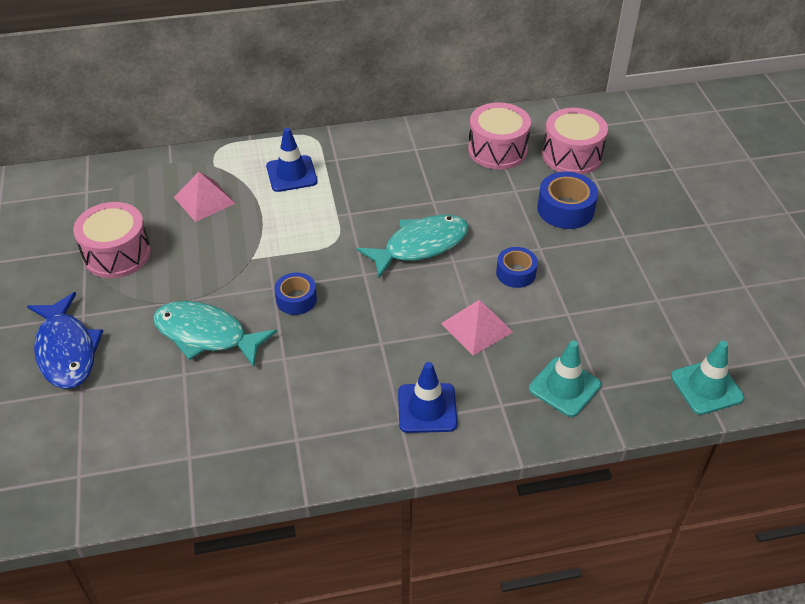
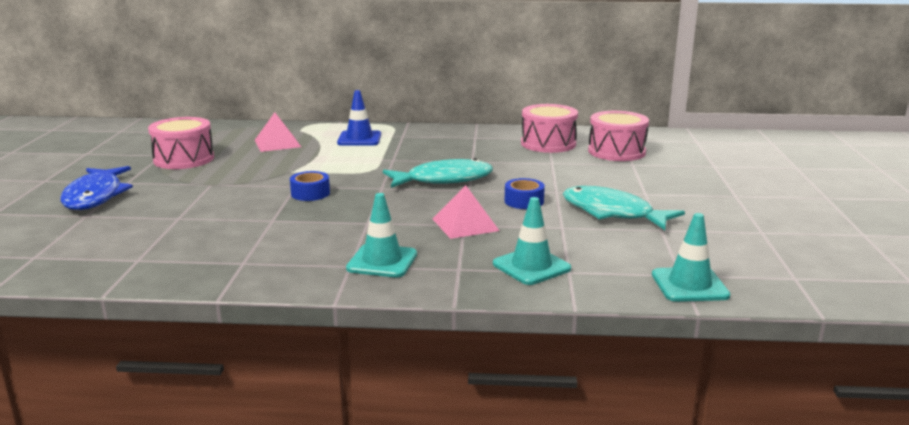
camera: 15 degrees right, 25 degrees down
turquoise fish [153,301,277,367] -> turquoise fish moved to [563,186,685,230]
blue traffic cone [398,362,457,433] -> turquoise traffic cone [346,193,417,278]
blue tape [537,172,598,229] -> none

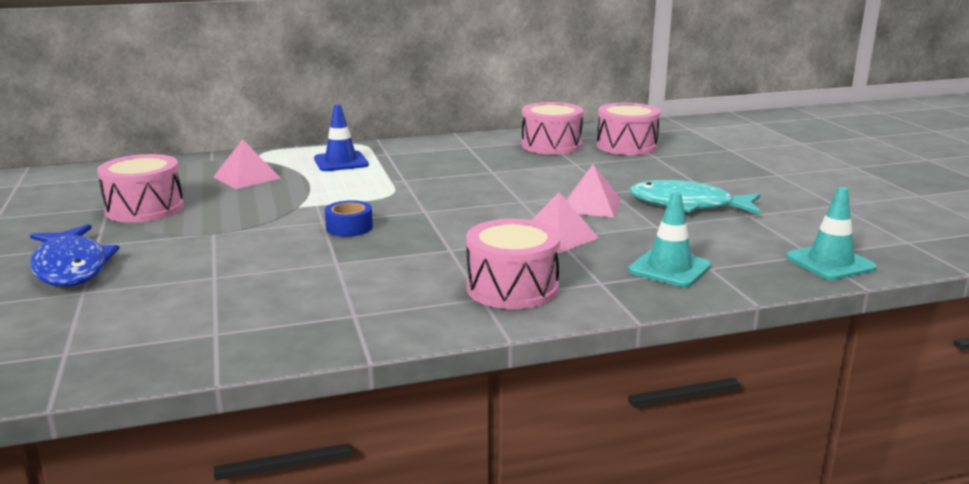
camera: 20 degrees left, 0 degrees up
turquoise traffic cone [346,193,417,278] -> pink drum [466,219,561,309]
turquoise fish [383,158,493,188] -> none
blue tape [504,178,545,209] -> pink pyramid [567,164,621,217]

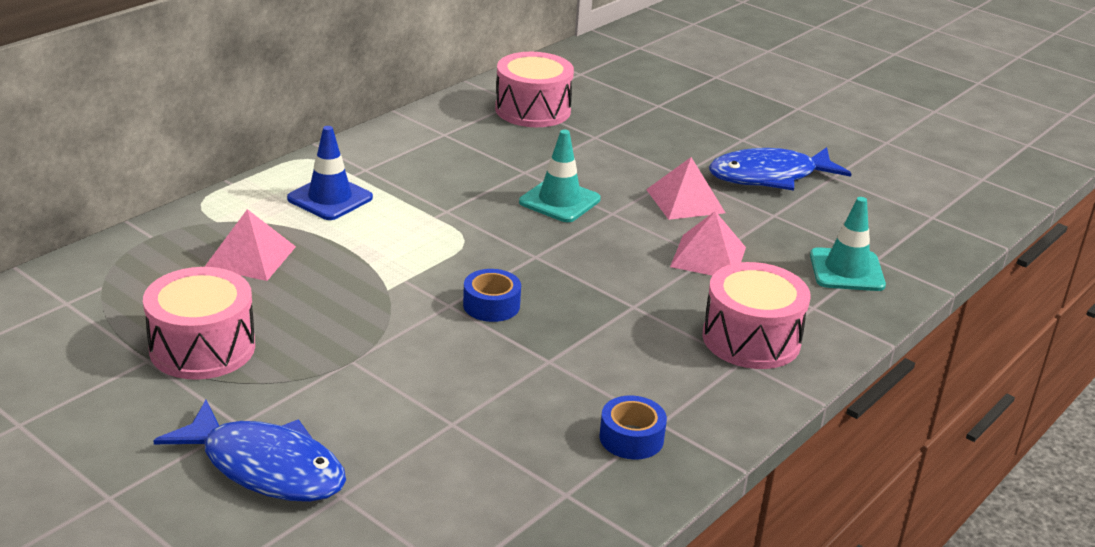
camera: 35 degrees left, 10 degrees up
pink drum [597,103,660,155] -> none
turquoise fish [629,180,761,215] -> blue fish [709,147,852,191]
turquoise traffic cone [786,187,877,280] -> turquoise traffic cone moved to [519,130,601,222]
none -> blue tape [599,395,667,460]

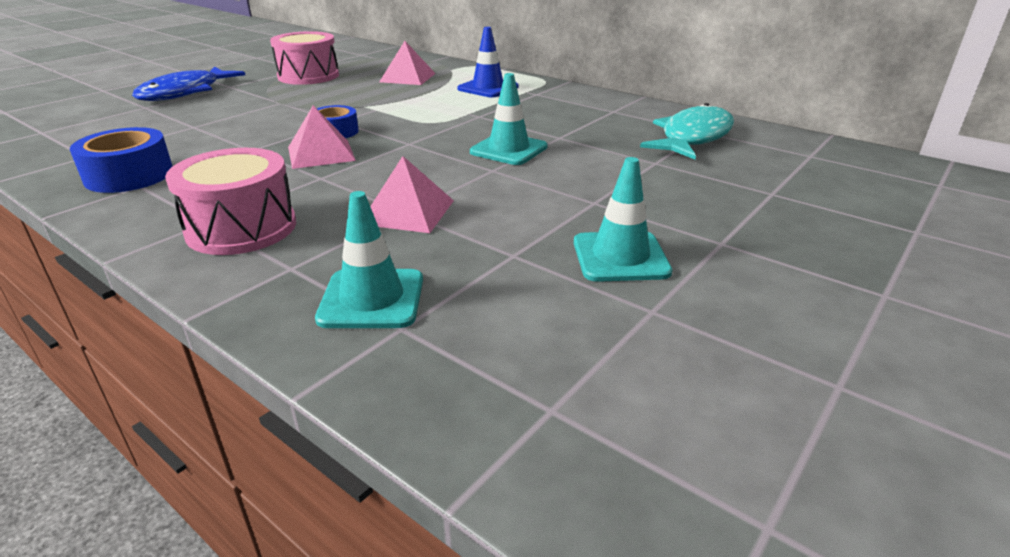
camera: 90 degrees right, 0 degrees up
pink drum [495,52,574,127] -> turquoise fish [640,103,734,160]
blue tape [599,395,667,460] -> blue tape [70,127,173,193], size x1.53
pink pyramid [646,157,725,220] -> pink pyramid moved to [288,105,356,169]
blue fish [709,147,852,191] -> turquoise traffic cone [574,157,672,282]

